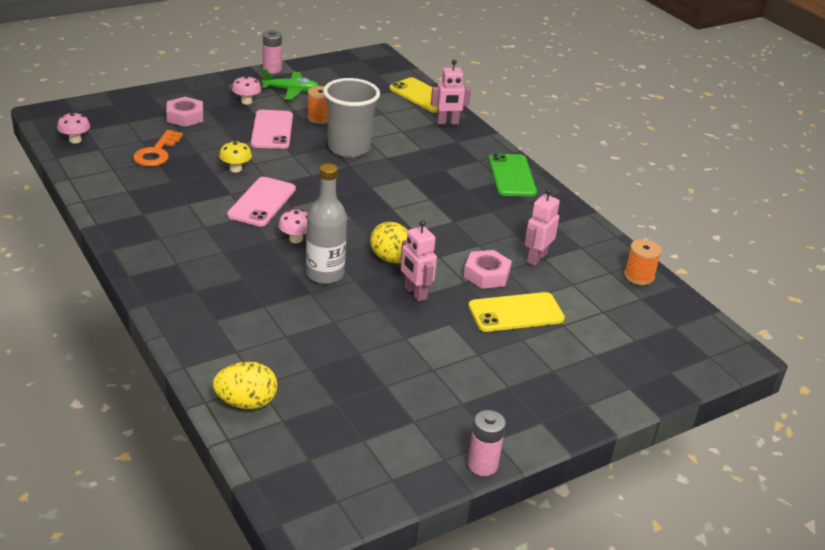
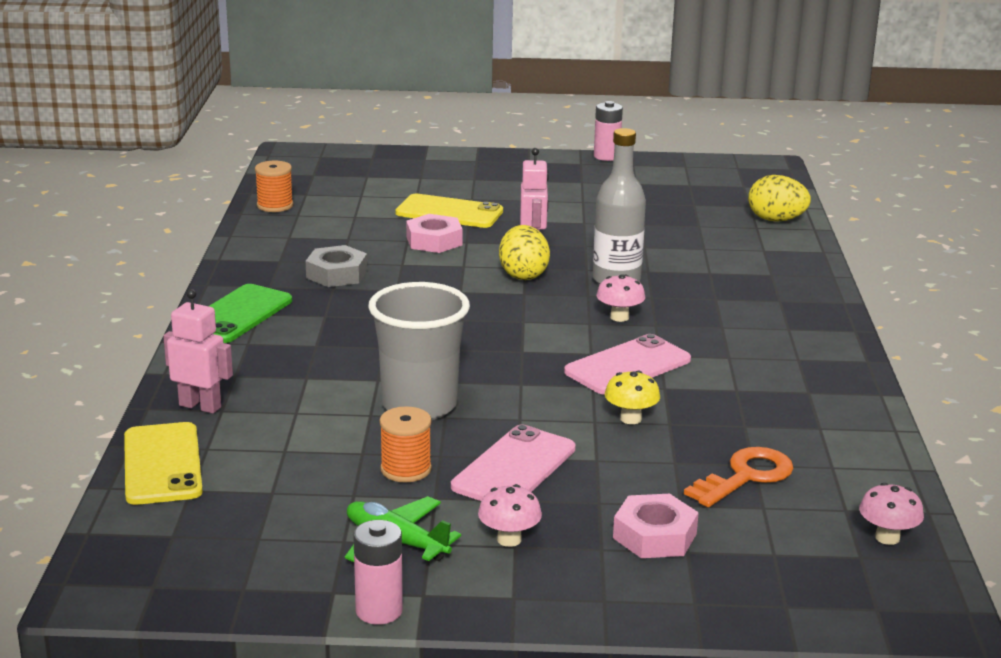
camera: 145 degrees left, 10 degrees down
pink robot [525,188,560,266] -> none
none -> grey nut [306,245,367,287]

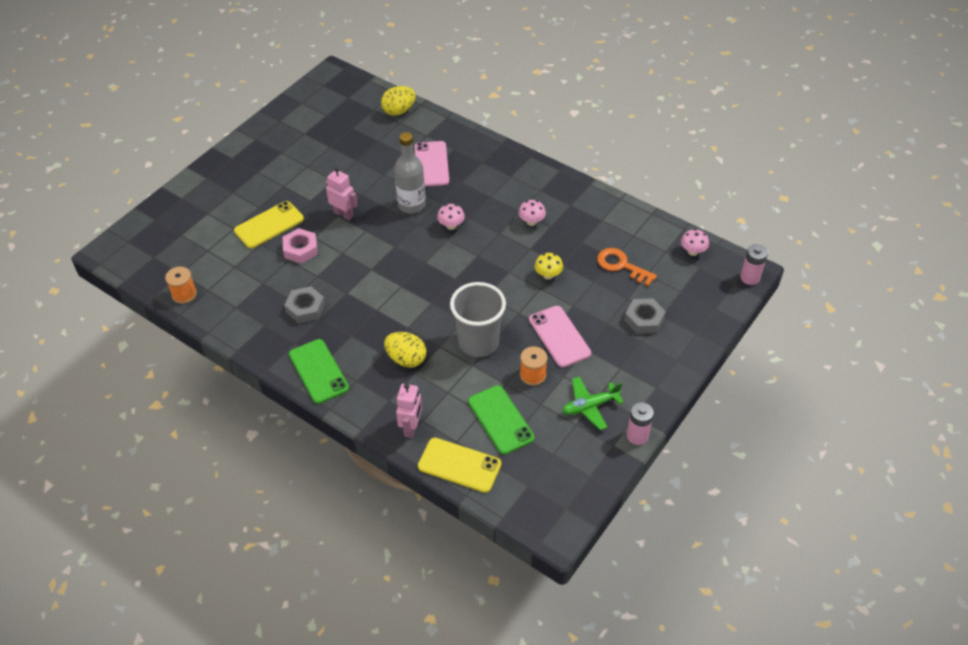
camera: 55 degrees left, 25 degrees up
pink robot [163,289,233,414] -> pink robot turned 135 degrees clockwise [396,383,422,438]
pink mushroom [478,484,542,547] -> pink mushroom moved to [518,200,546,226]
yellow egg [499,225,550,280] -> yellow egg moved to [384,332,426,368]
pink phone [564,334,691,395] -> pink phone moved to [414,141,449,187]
pink battery [594,101,623,161] -> pink battery moved to [740,244,768,285]
pink nut [613,494,699,558] -> grey nut [624,298,666,334]
orange key [684,447,794,507] -> orange key turned 45 degrees counterclockwise [597,248,657,286]
none -> green phone [468,385,534,455]

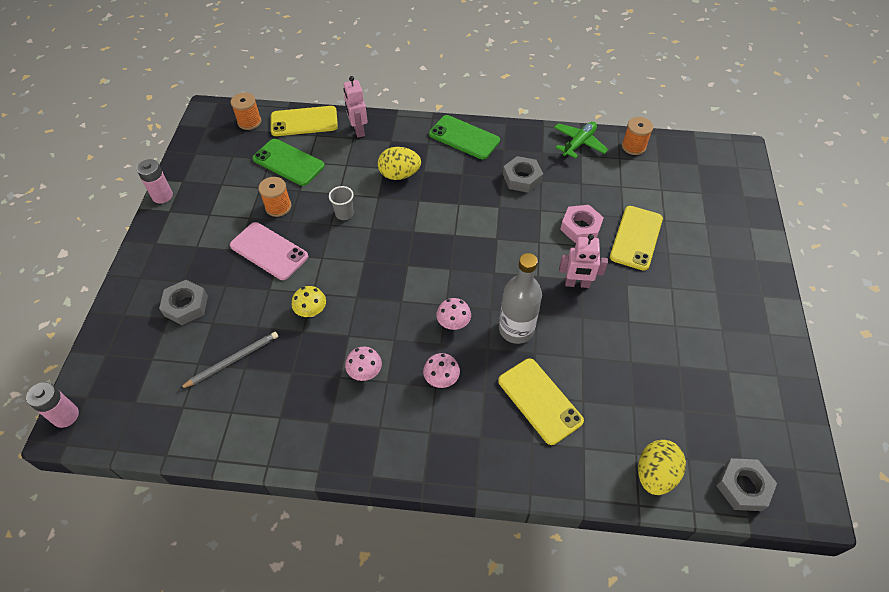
camera: 150 degrees right, 5 degrees up
pink phone [414,141,449,187] -> yellow phone [498,358,584,445]
grey cup [450,282,506,357] -> grey cup [329,186,354,220], size x0.44
green plane [562,376,624,430] -> green plane moved to [554,122,609,159]
orange key [597,248,657,286] -> grey pencil [179,332,278,389]
pink mushroom [681,229,709,256] -> pink mushroom moved to [423,353,460,388]
none -> orange spool [231,92,261,130]
none -> grey nut [716,458,777,511]

